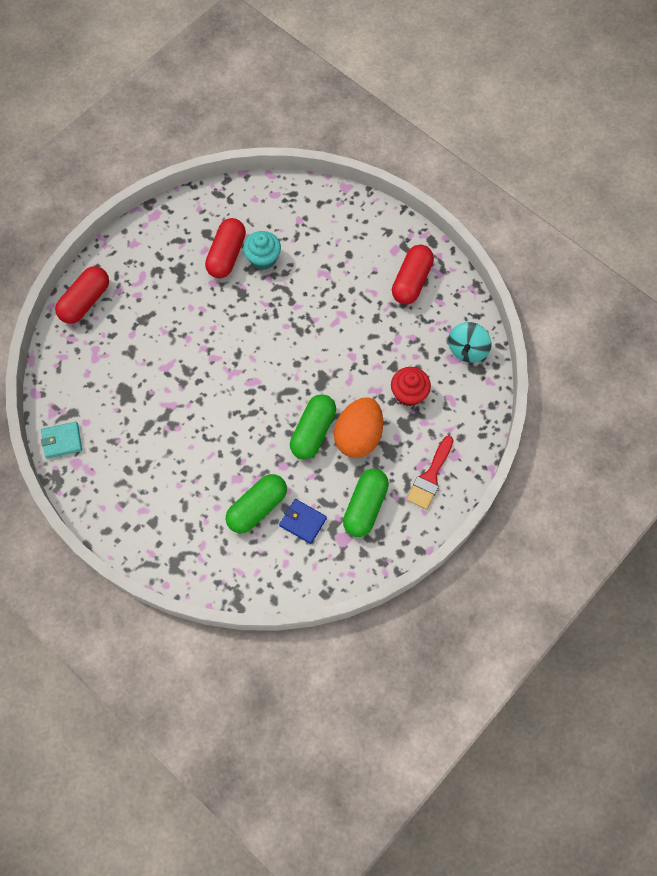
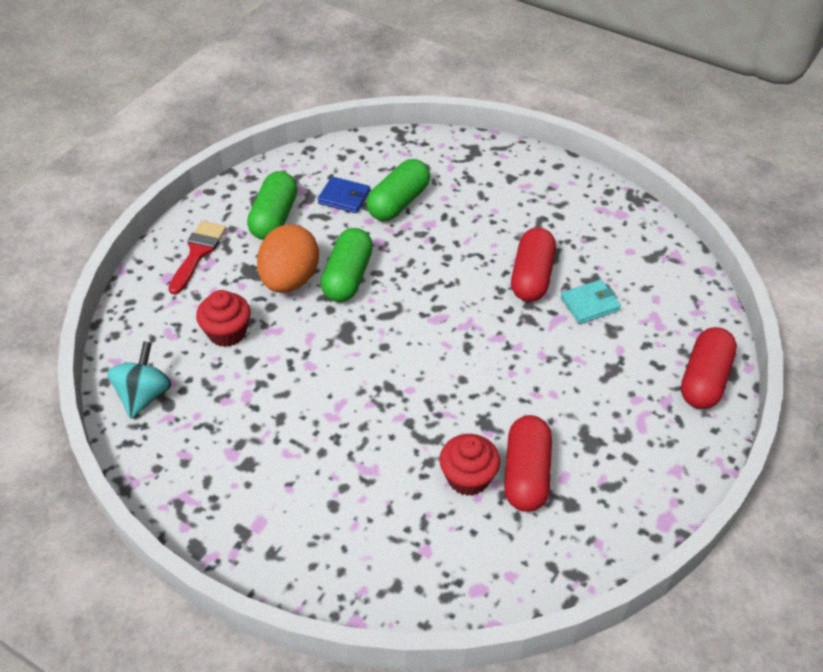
camera: 170 degrees right, 20 degrees down
turquoise wallet [41,421,82,459] -> turquoise wallet moved to [560,279,621,324]
turquoise cupcake [243,231,281,270] -> red cupcake [440,434,500,496]
red capsule [392,245,434,305] -> red capsule moved to [511,228,556,302]

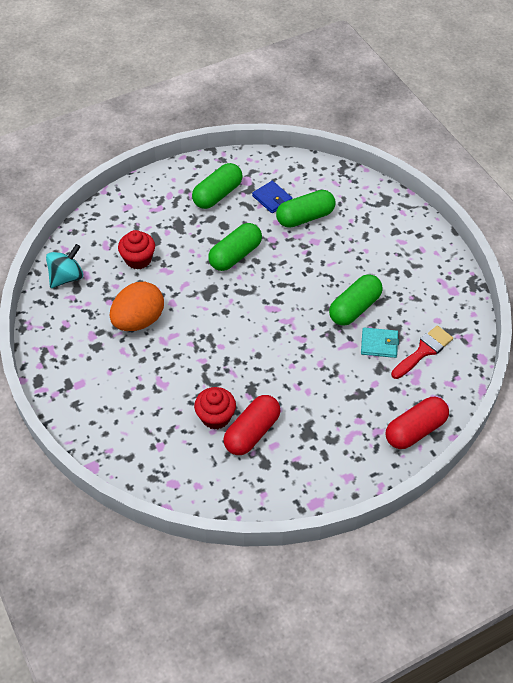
camera: 30 degrees right, 5 degrees up
red brush [168,221,226,295] -> red brush moved to [391,325,453,379]
orange egg [257,224,319,293] -> orange egg moved to [110,282,164,331]
red capsule [511,228,556,302] -> green capsule [329,274,383,326]

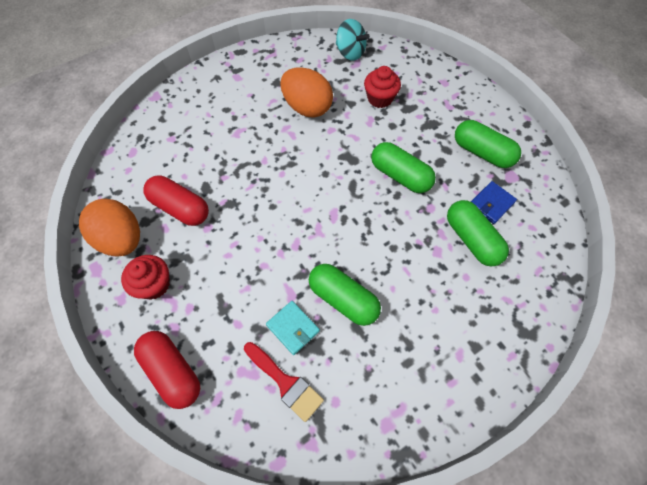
camera: 85 degrees right, 10 degrees up
red cupcake [194,387,236,429] -> red cupcake moved to [121,255,170,300]
turquoise wallet [361,327,399,358] -> turquoise wallet turned 45 degrees counterclockwise [266,301,320,355]
none -> orange egg [79,199,140,257]

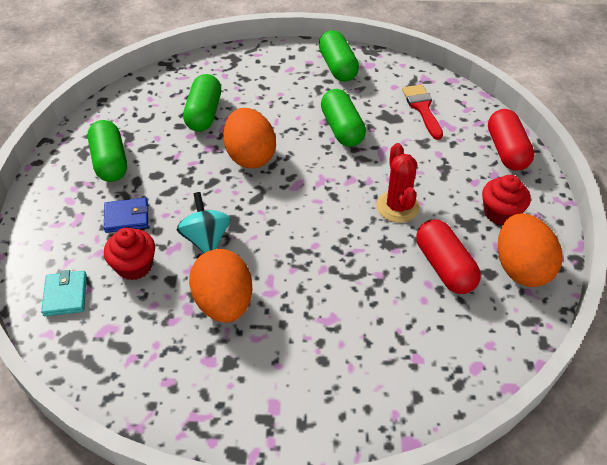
camera: 145 degrees left, 15 degrees down
turquoise wallet [266,301,320,355] -> turquoise wallet moved to [41,270,87,316]
turquoise spinning top [336,19,370,61] -> turquoise spinning top moved to [176,192,231,253]
green capsule [371,142,436,193] -> green capsule moved to [319,30,359,82]
blue wallet [471,181,517,224] -> blue wallet moved to [104,198,148,233]
none -> orange egg [223,108,276,168]
none -> red cactus [376,143,420,223]

